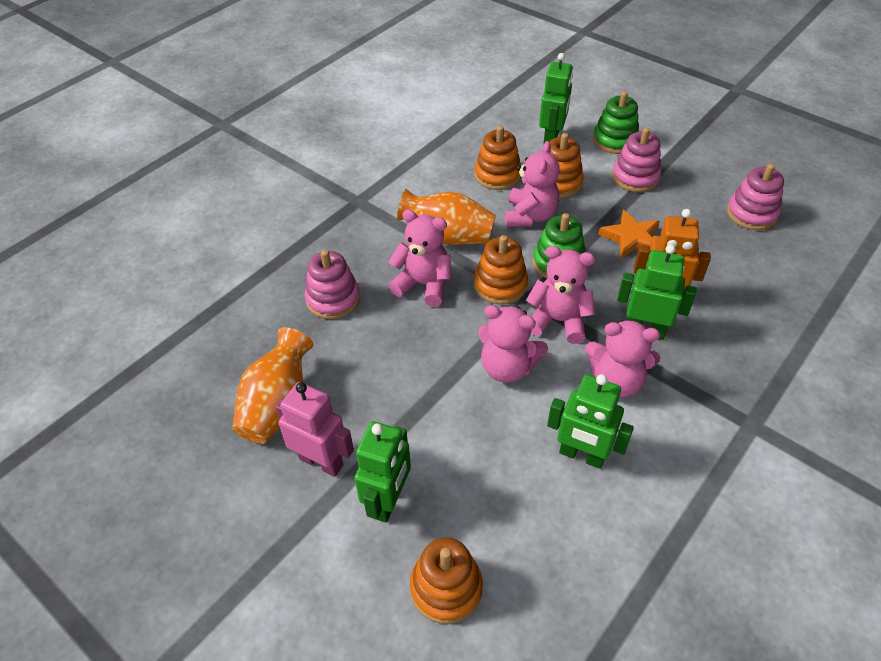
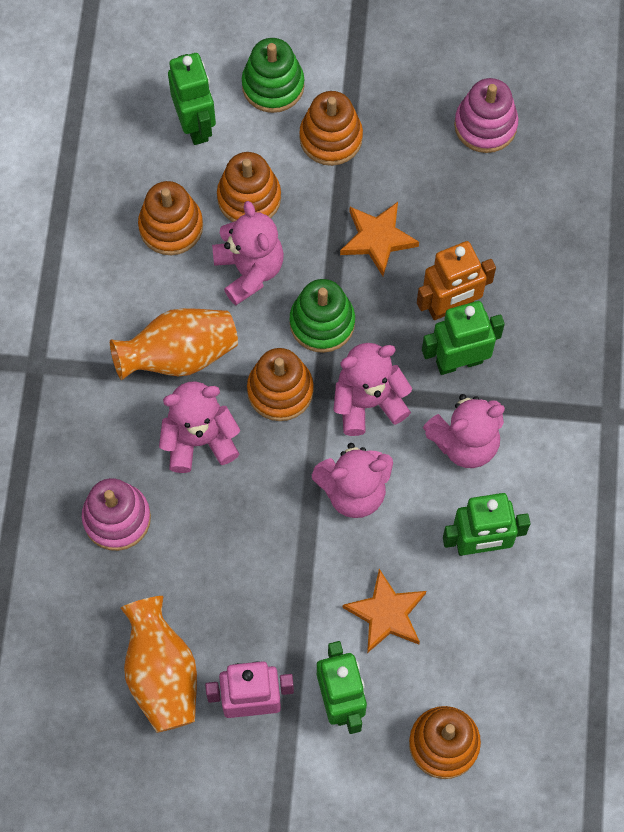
camera: 35 degrees left, 20 degrees up
pink stacking toy [612,128,661,192] -> orange stacking toy [299,91,363,166]
none -> orange star [343,569,426,653]

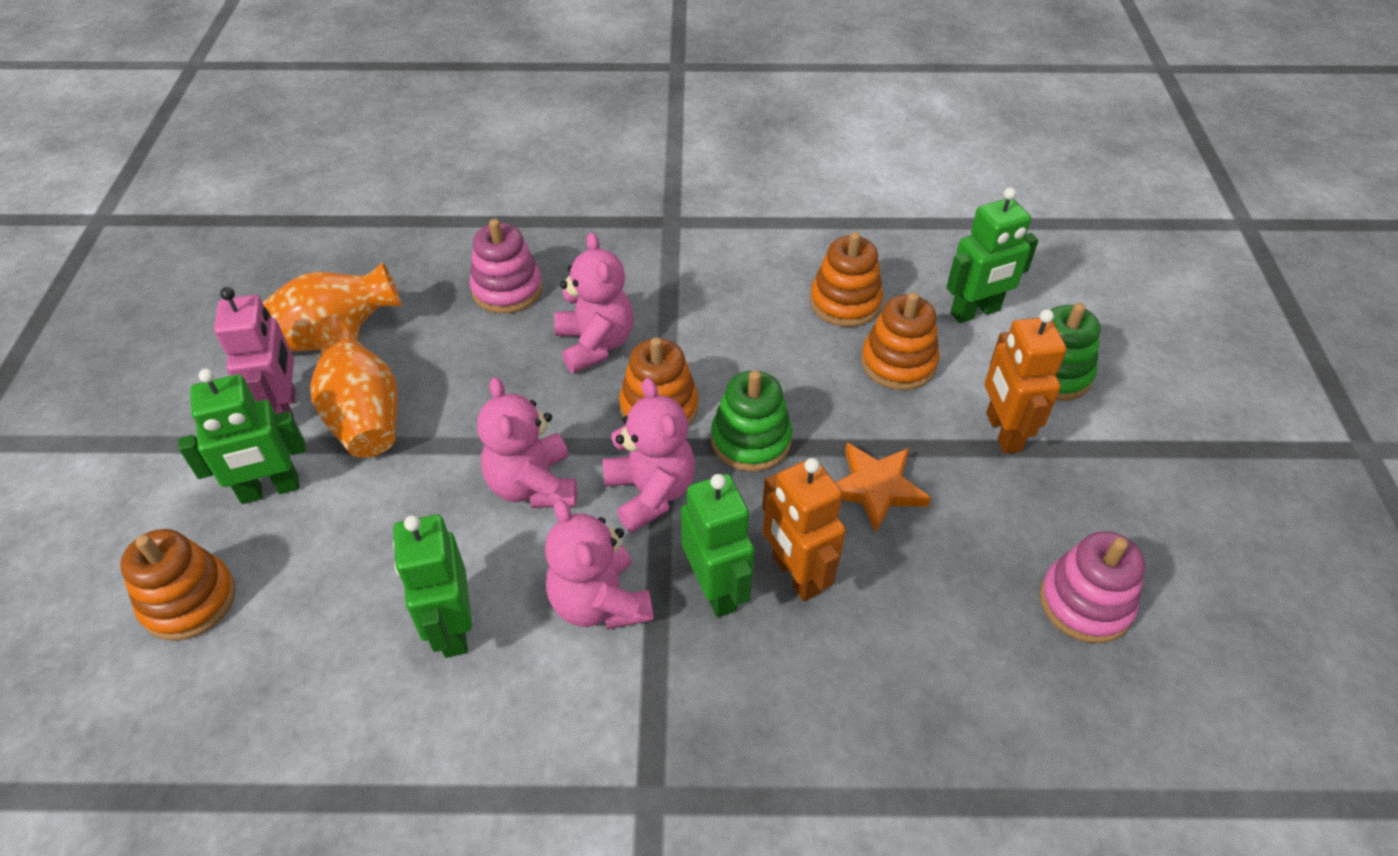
camera: 85 degrees right, 20 degrees down
orange vase [110,308,238,380] -> orange vase moved to [309,314,398,458]
pink teddy bear [212,201,284,305] -> none
orange stacking toy [299,91,363,166] -> orange robot [985,309,1067,454]
orange star [343,569,426,653] -> none

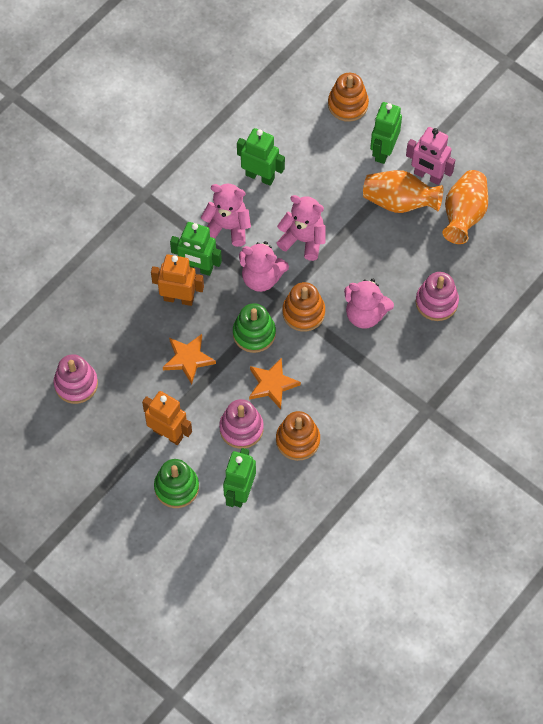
camera: 130 degrees right, 15 degrees up
orange stacking toy [861,292,939,390] -> pink stacking toy [219,399,264,449]
none -> orange star [249,357,301,409]

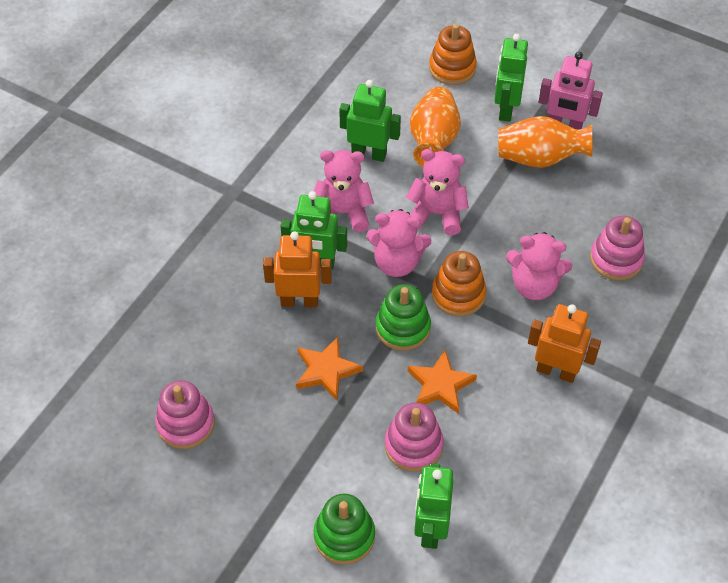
camera: 10 degrees left, 10 degrees down
orange robot [142,391,192,445] -> orange robot moved to [528,304,601,383]
orange stacking toy [276,411,320,461] -> none
orange vase [442,170,488,244] -> orange vase moved to [410,87,461,166]

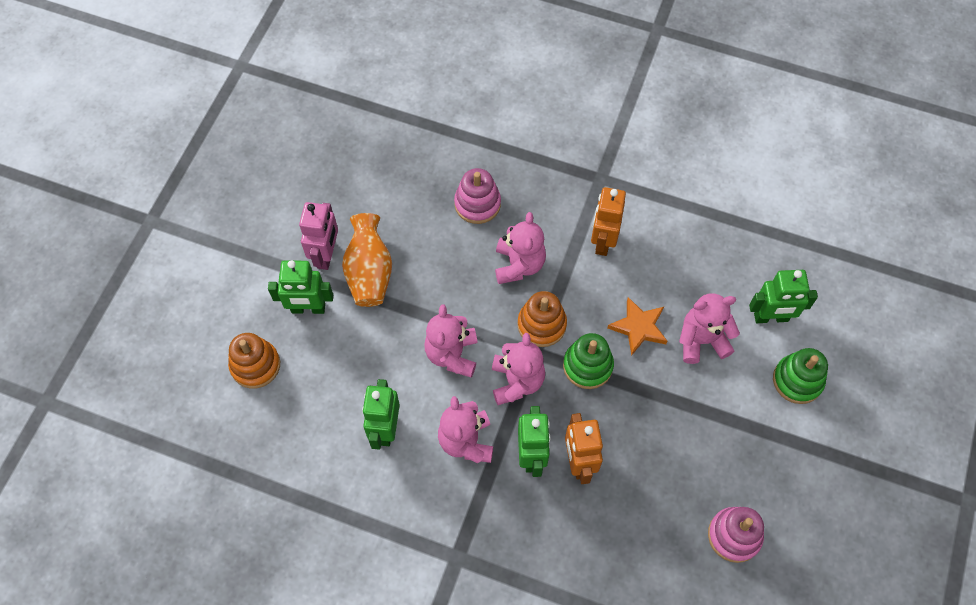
camera: 100 degrees left, 10 degrees up
orange star [296,337,363,401] -> none
pink stacking toy [385,402,444,472] -> pink teddy bear [679,293,740,364]
orange vase [410,87,461,166] -> none

